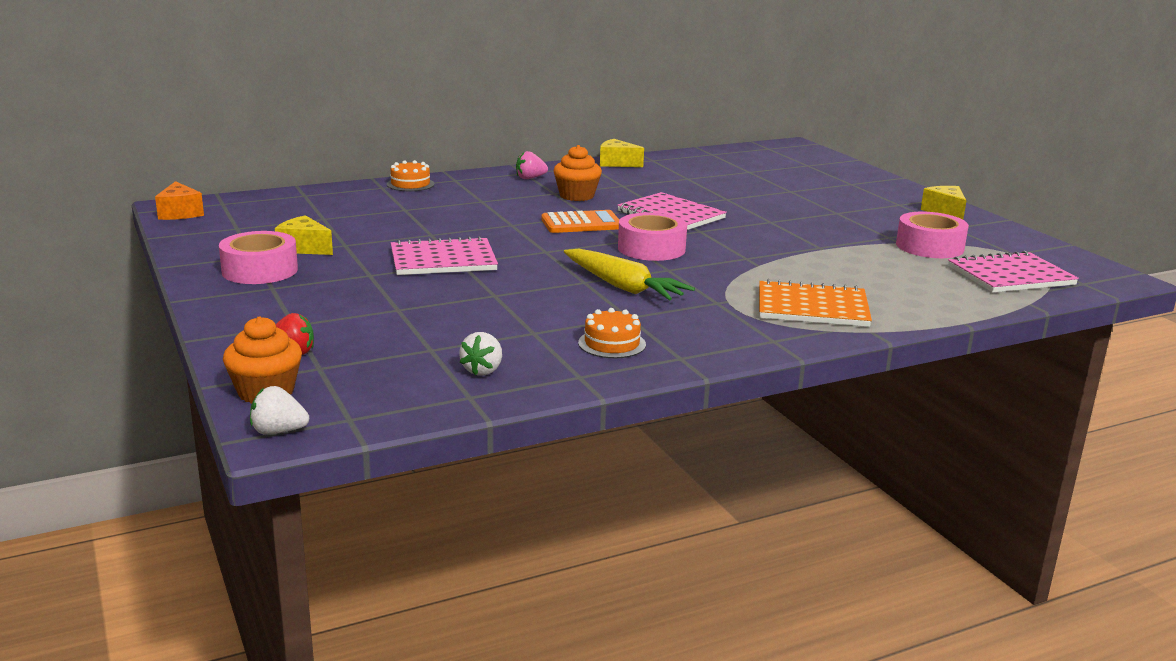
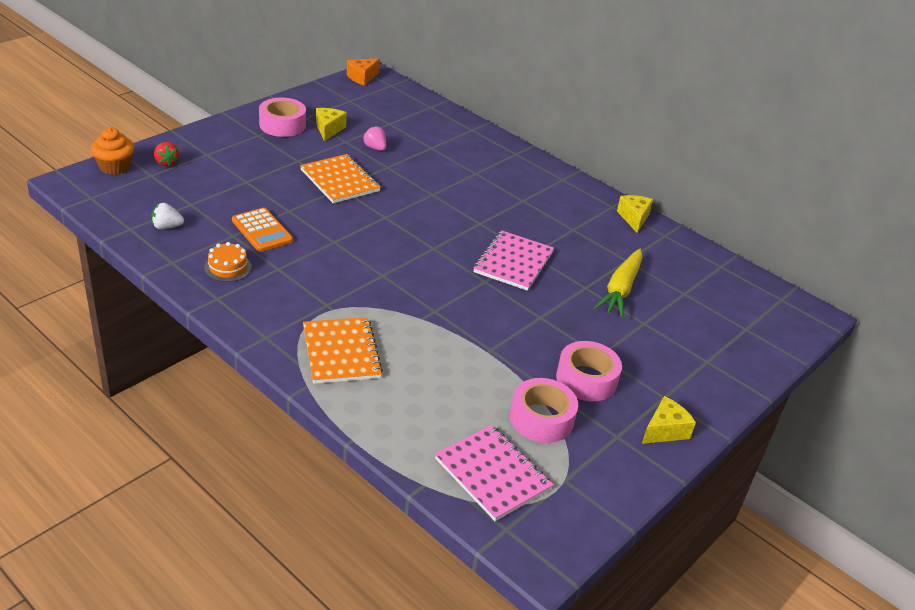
camera: 65 degrees right, 15 degrees up
white strawberry [250,386,309,435] -> none
orange cake [387,160,434,191] -> none
pink notebook [391,236,498,275] -> orange notebook [300,154,381,203]
pink strawberry [516,151,548,179] -> pink strawberry moved to [363,126,386,151]
orange calculator [541,210,619,233] -> orange calculator moved to [232,208,293,252]
orange cupcake [554,145,602,201] -> none
yellow carrot [564,249,695,300] -> yellow carrot moved to [594,249,643,317]
pink tape [618,212,687,261] -> pink tape moved to [556,341,622,401]

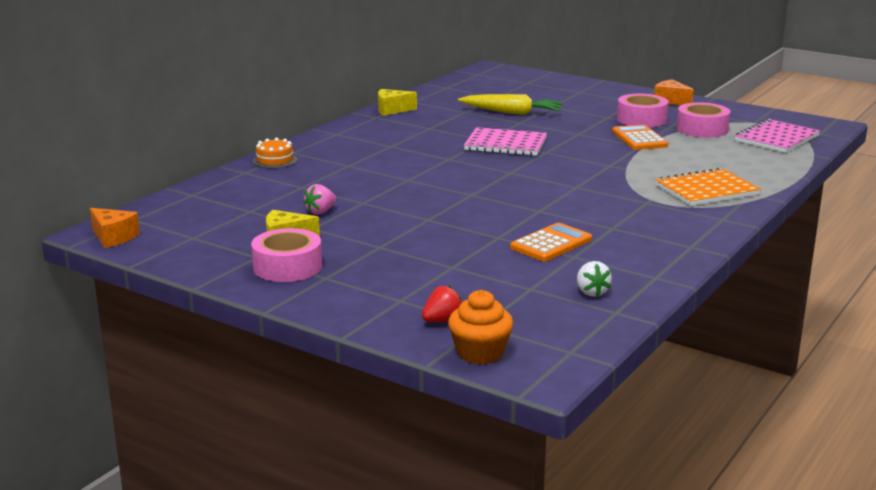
camera: 95 degrees left, 15 degrees down
orange cake [204,242,252,282] -> orange cake moved to [253,138,297,168]
orange notebook [300,154,381,203] -> none
yellow cheese [642,396,696,444] -> orange cheese [654,79,694,105]
none -> orange calculator [612,124,668,150]

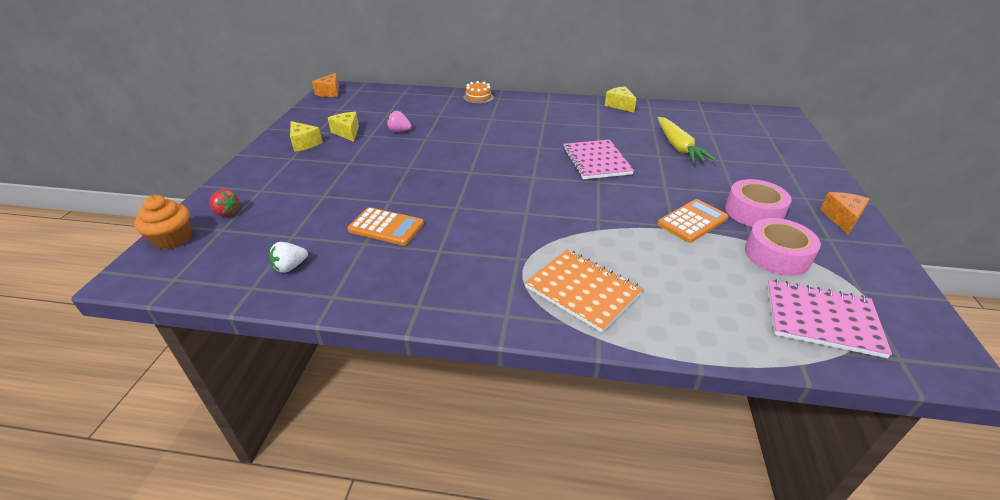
camera: 65 degrees right, 15 degrees up
pink tape [251,228,322,282] -> yellow cheese [290,121,323,152]

